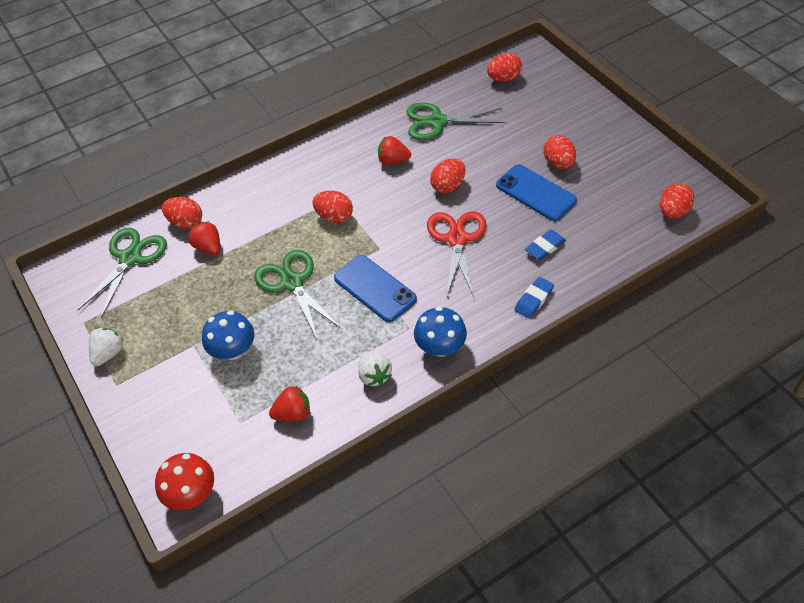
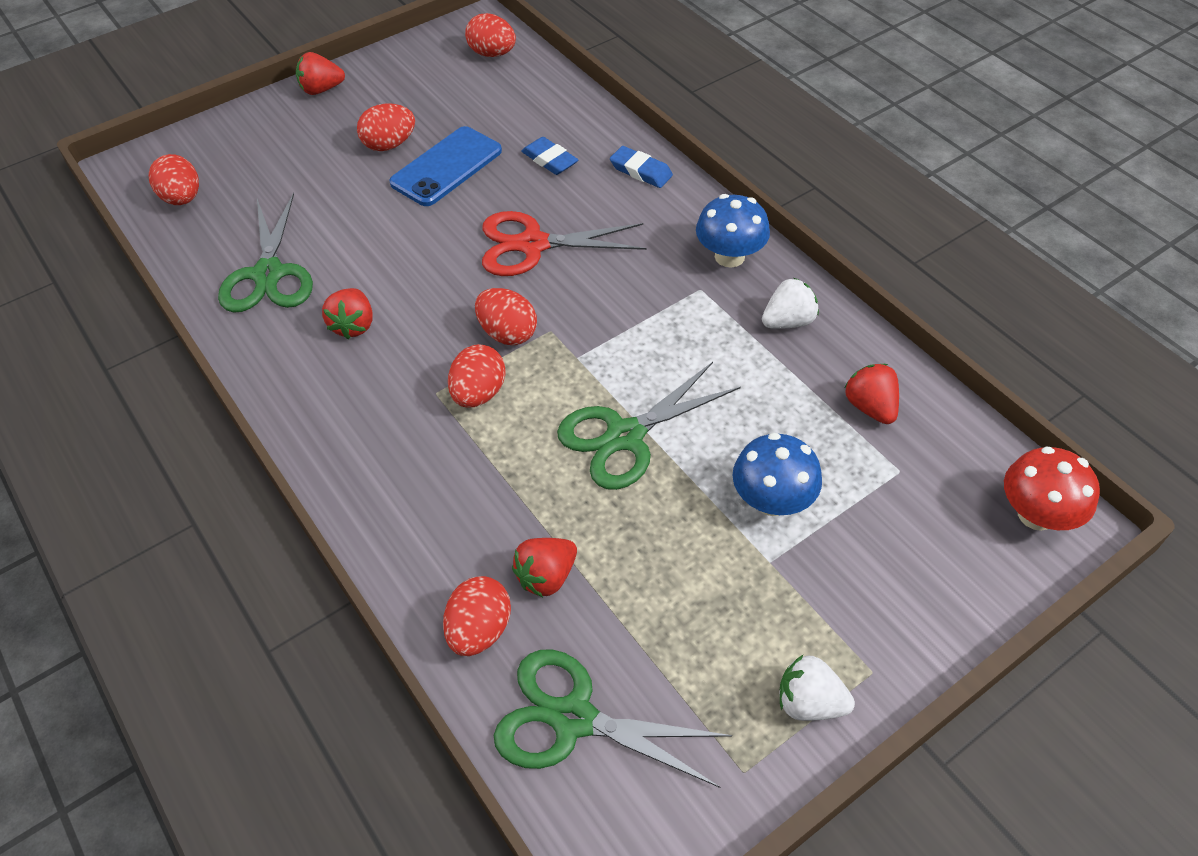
camera: 95 degrees left, 0 degrees up
blue phone [334,255,417,322] -> none
red egg [430,158,465,193] -> red egg moved to [475,288,537,345]
none -> red strawberry [296,52,345,95]

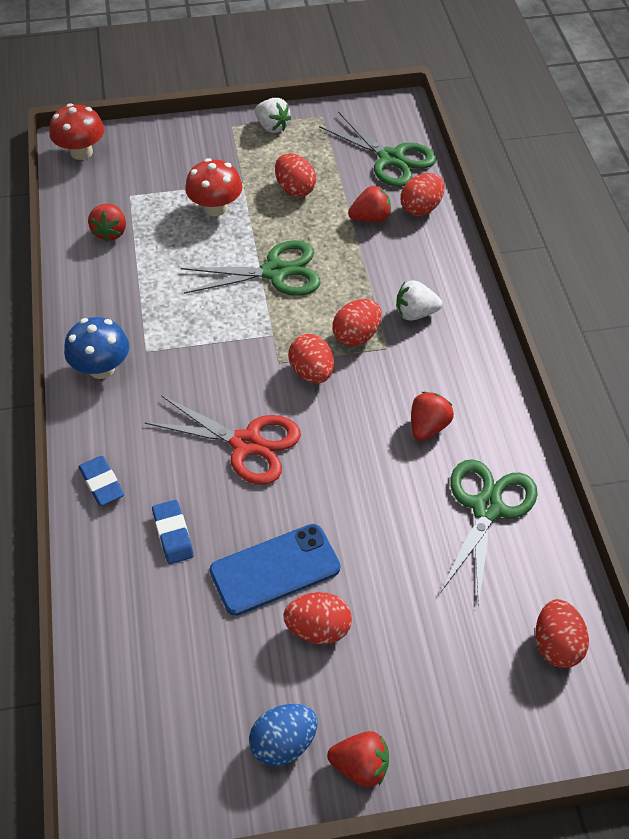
camera: 155 degrees left, 0 degrees up
red egg [465,13,516,57] -> red egg moved to [275,153,316,197]
blue mushroom [733,433,822,516] -> red mushroom [185,158,242,216]
white strawberry [762,278,819,329] -> white strawberry moved to [396,280,442,320]
none -> blue egg [249,704,318,766]

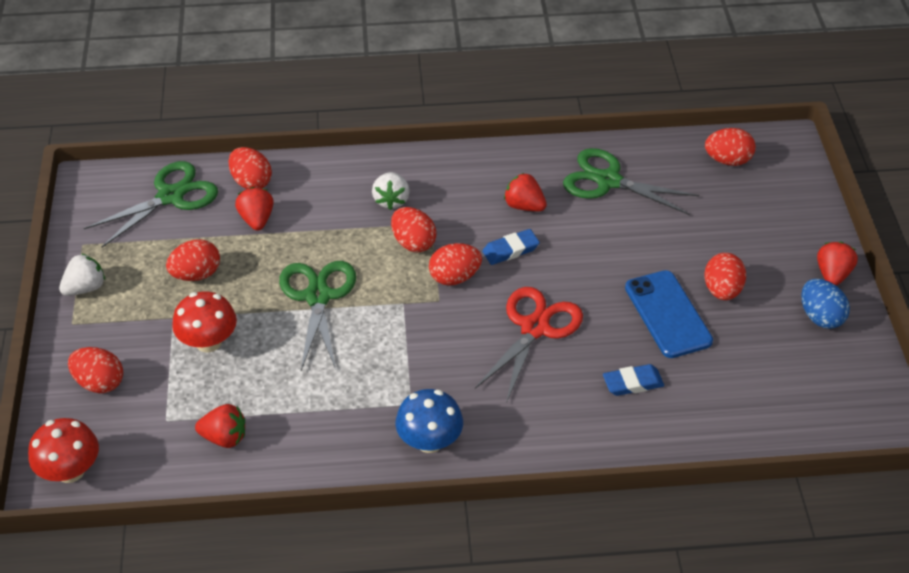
camera: 85 degrees left, 5 degrees down
blue eraser [78,456,124,506] -> blue eraser moved to [482,229,540,265]
none -> red egg [68,347,123,393]

